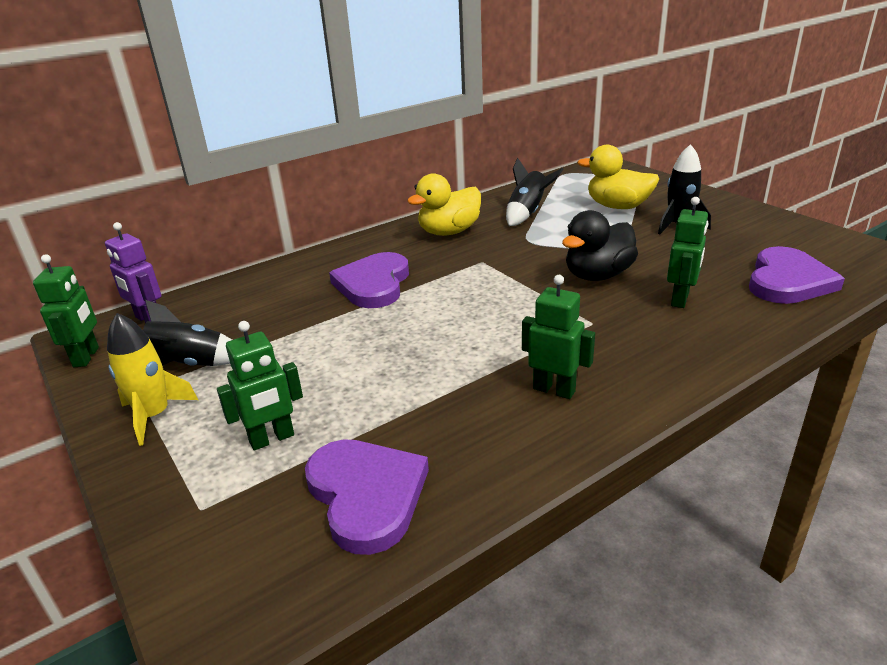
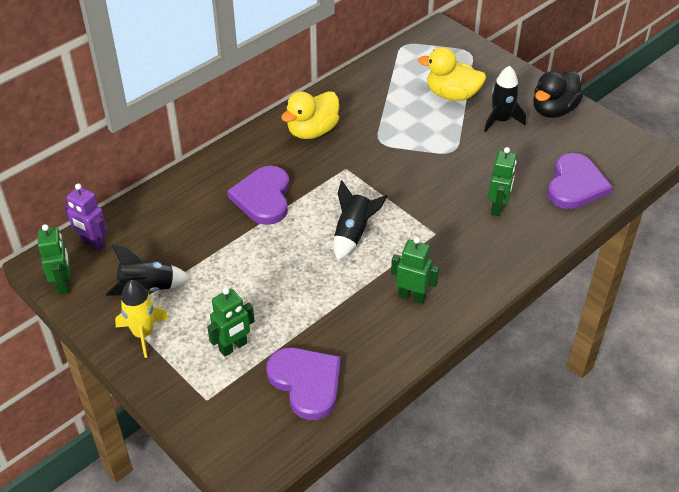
camera: 10 degrees left, 15 degrees up
black rocket [506,158,564,226] -> black rocket moved to [334,180,387,261]
black duck [562,210,638,281] -> black duck moved to [533,71,583,118]

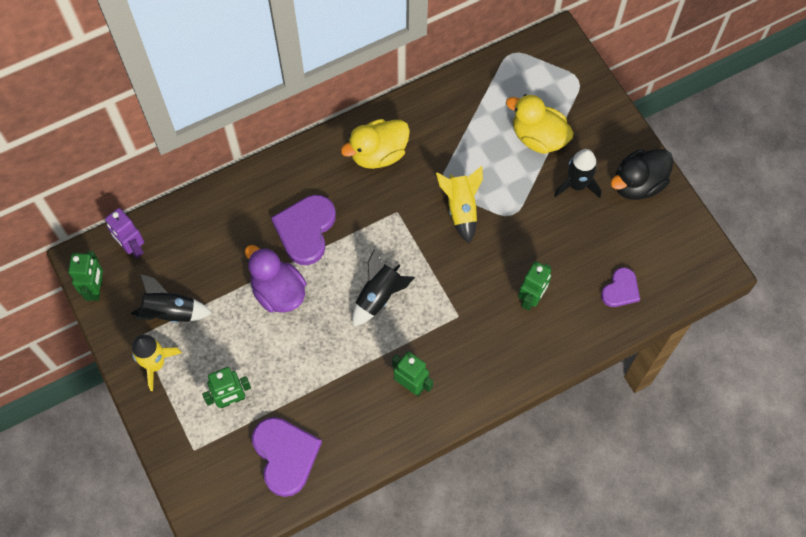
camera: 15 degrees right, 20 degrees up
purple heart [547,153,612,209] -> purple heart [601,267,640,307], size x0.59
none -> purple duck [245,245,307,313]
none -> yellow rocket [436,166,483,243]

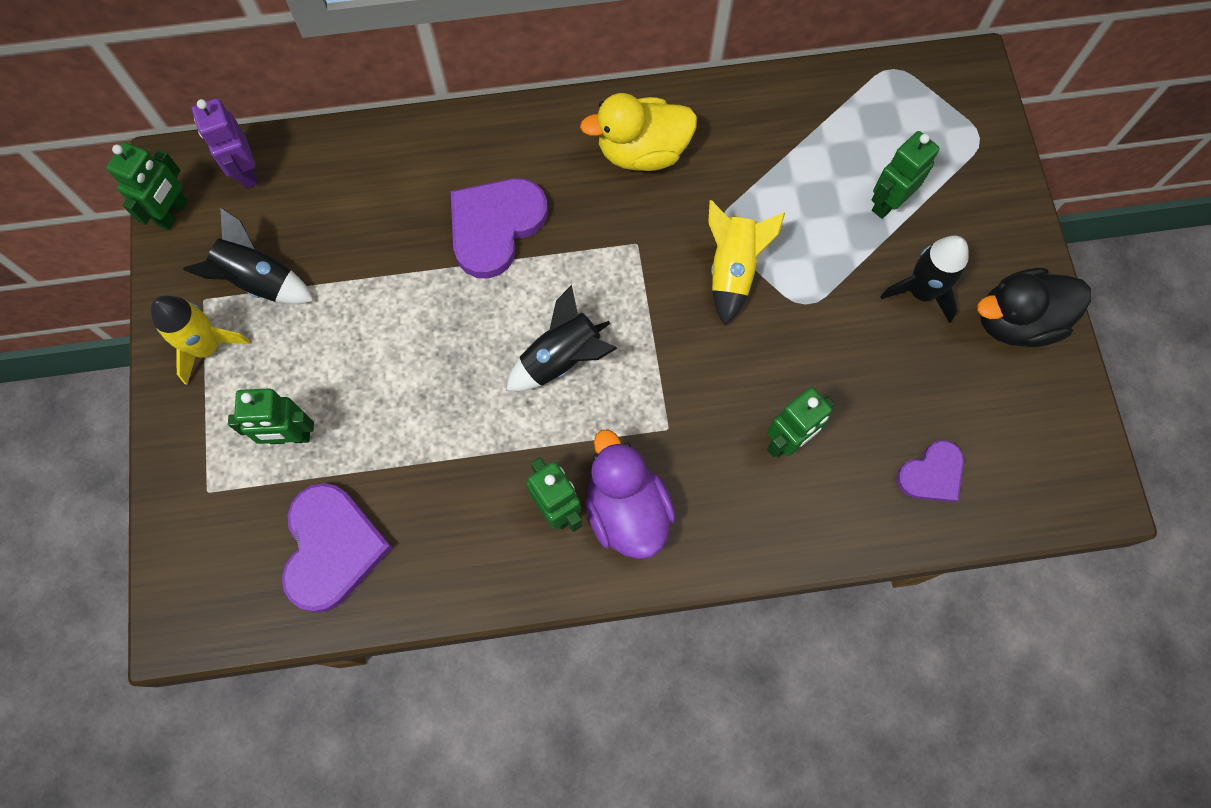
camera: 20 degrees right, 5 degrees up
purple duck [245,245,307,313] -> purple duck moved to [586,430,676,559]
yellow duck [506,94,574,154] -> green robot [872,131,940,219]

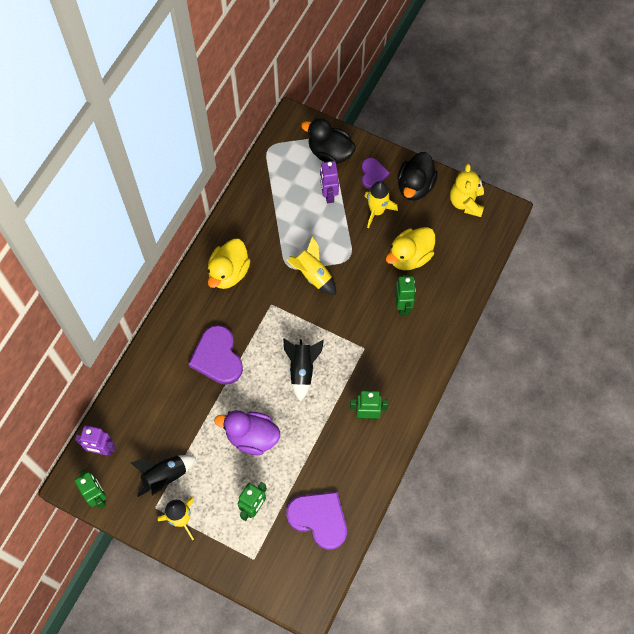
camera: 55 degrees left, 5 degrees down
purple duck [586,430,676,559] -> purple duck moved to [214,410,280,455]
green robot [872,131,940,219] -> purple robot [320,161,339,203]
black rocket [880,236,969,323] -> yellow rocket [364,181,398,228]
purple heart [897,440,964,502] -> purple heart moved to [362,158,389,189]
none -> black duck [301,118,356,164]
none -> yellow duck [386,227,436,270]
none -> yellow teddy bear [450,164,485,217]

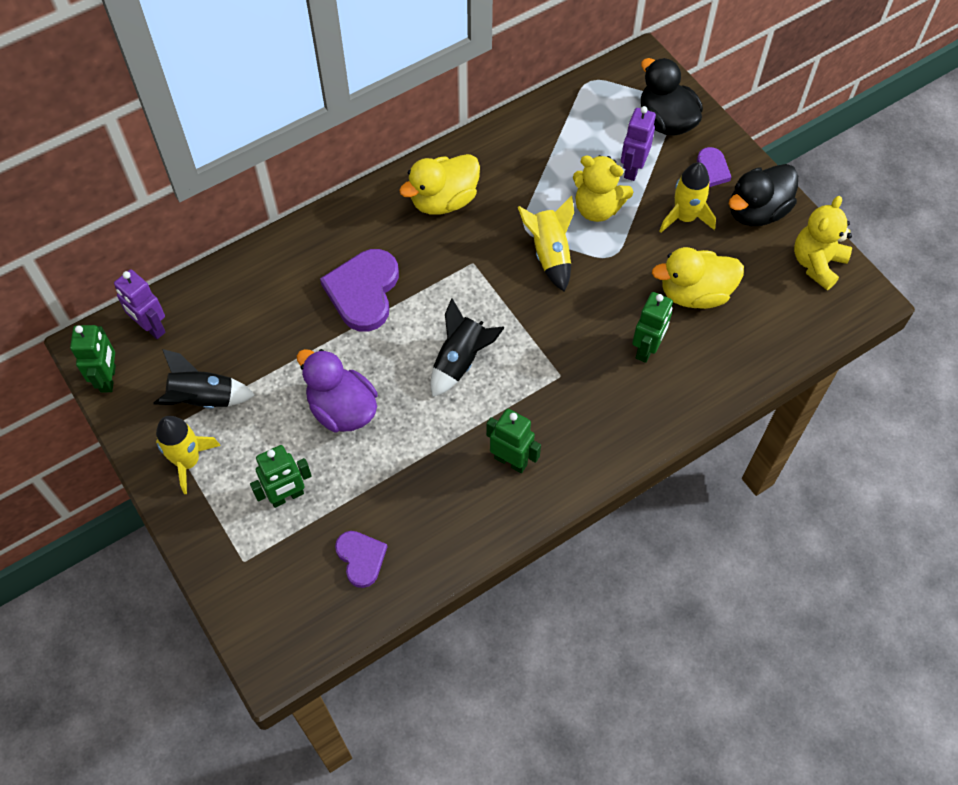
camera: 30 degrees right, 5 degrees down
purple heart [286,492,347,550] -> purple heart [335,531,387,588], size x0.59
none -> yellow teddy bear [573,155,633,222]

